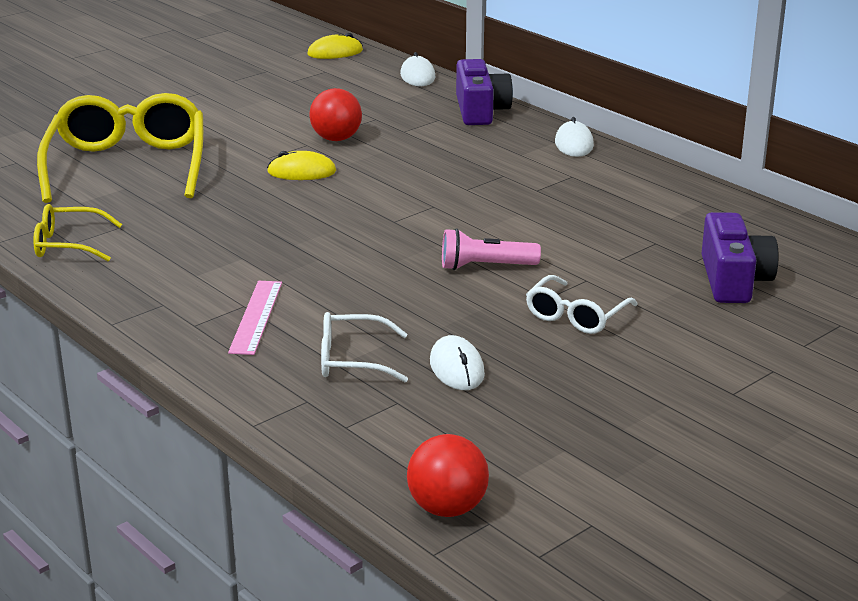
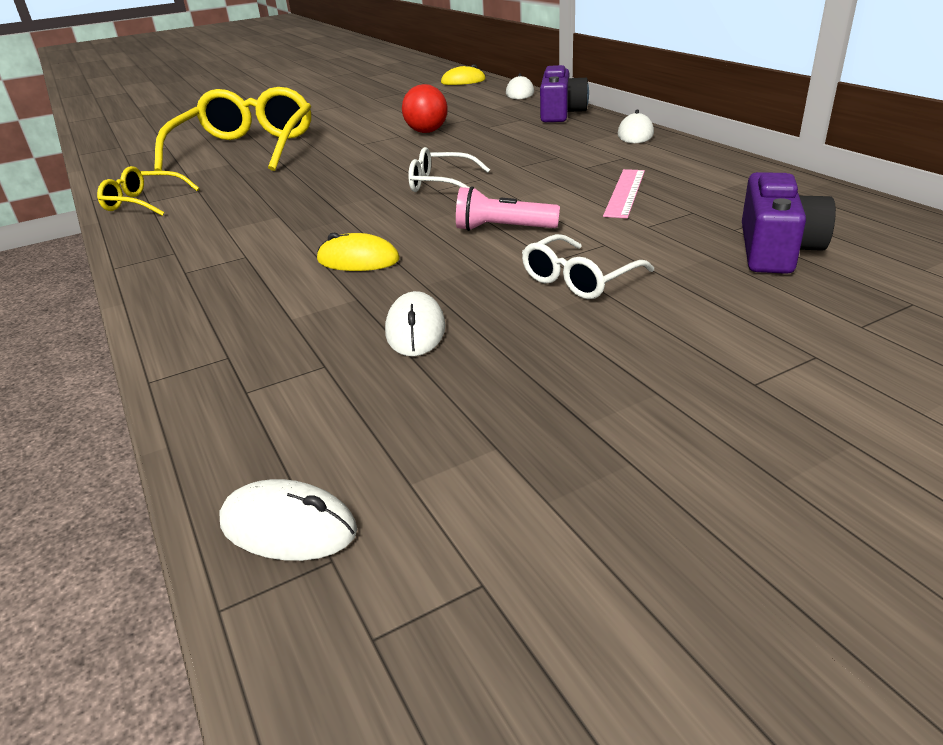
camera: 15 degrees right, 5 degrees up
pink ruler [228,281,282,355] -> pink ruler moved to [603,169,645,218]
yellow mouse [267,151,336,180] -> yellow mouse moved to [317,233,400,271]
white glasses [321,312,408,382] -> white glasses moved to [408,147,490,192]
red ball [407,434,489,517] -> white mouse [219,479,357,561]

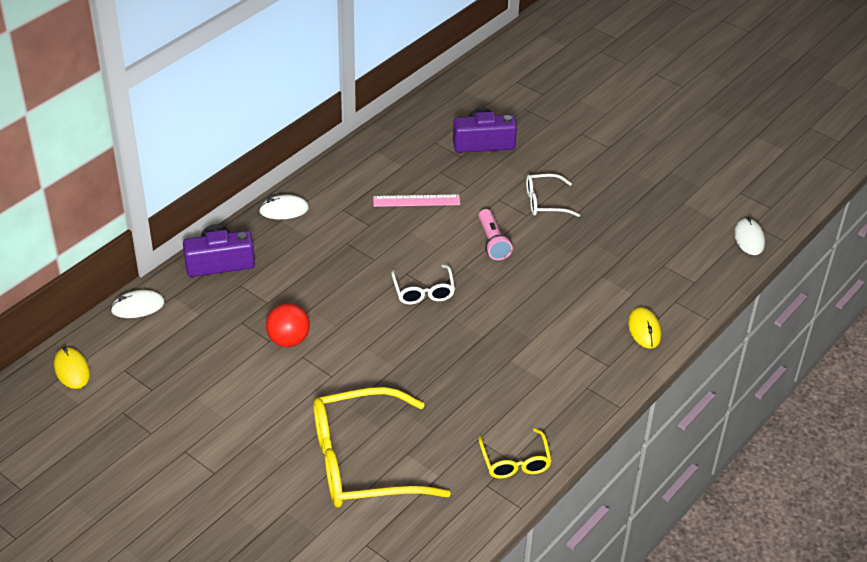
camera: 115 degrees left, 10 degrees up
yellow mouse [317,233,400,271] -> yellow mouse moved to [628,307,661,348]
white mouse [385,291,446,356] -> none
white glasses [522,234,654,299] -> white glasses turned 150 degrees clockwise [526,174,580,217]

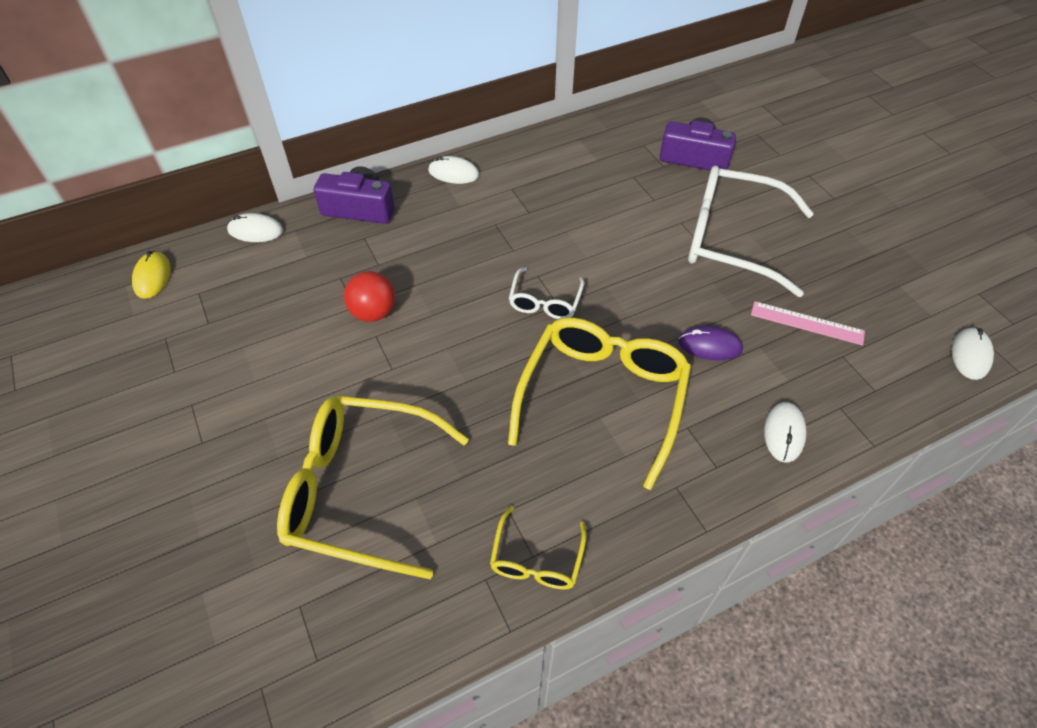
camera: 25 degrees right, 10 degrees up
pink ruler [373,195,460,207] -> pink ruler moved to [751,301,865,346]
pink flashlight [479,209,513,260] -> none
white glasses [526,174,580,217] -> white glasses [688,166,814,297], size x2.02
yellow mouse [628,307,661,348] -> white mouse [764,402,807,463]
none -> yellow glasses [508,318,691,490]
none -> purple mouse [678,326,743,360]

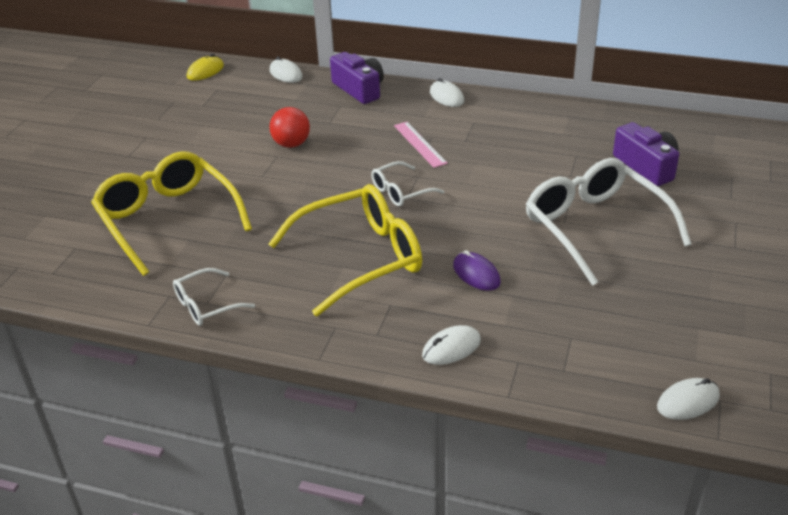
camera: 45 degrees right, 15 degrees down
yellow glasses [490,506,587,590] -> white glasses [173,268,255,326]
pink ruler [751,301,865,346] -> pink ruler moved to [394,122,448,168]

